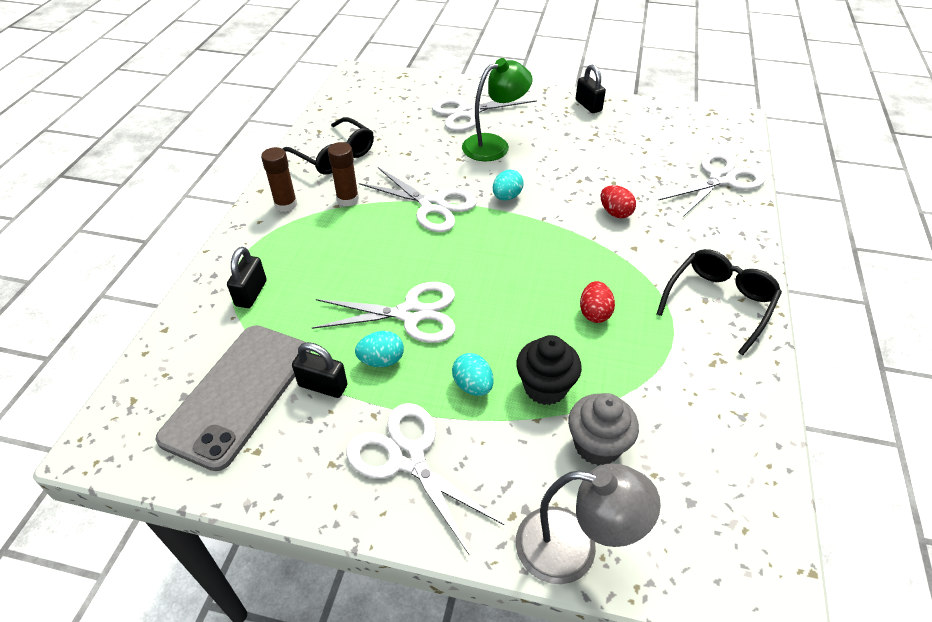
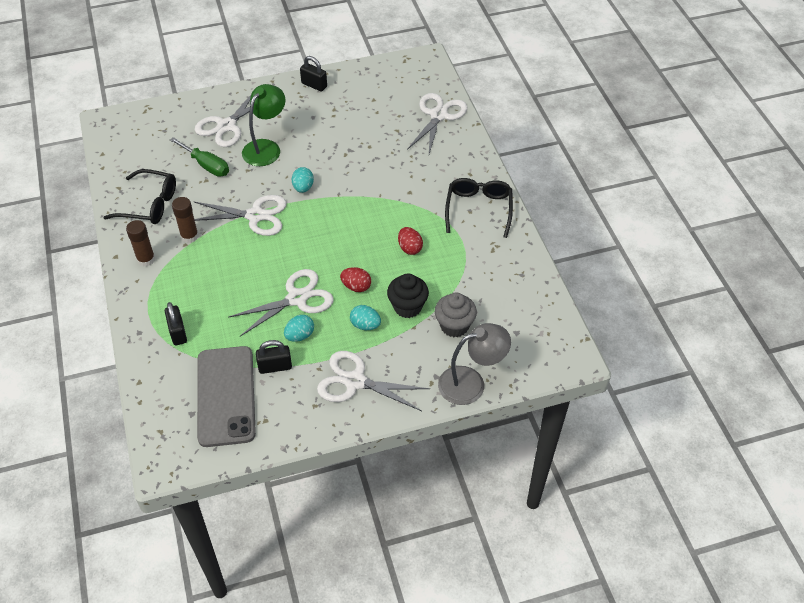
camera: 30 degrees left, 5 degrees up
red egg [601,185,636,218] -> red egg moved to [340,267,371,292]
none -> green screwdriver [170,137,229,177]

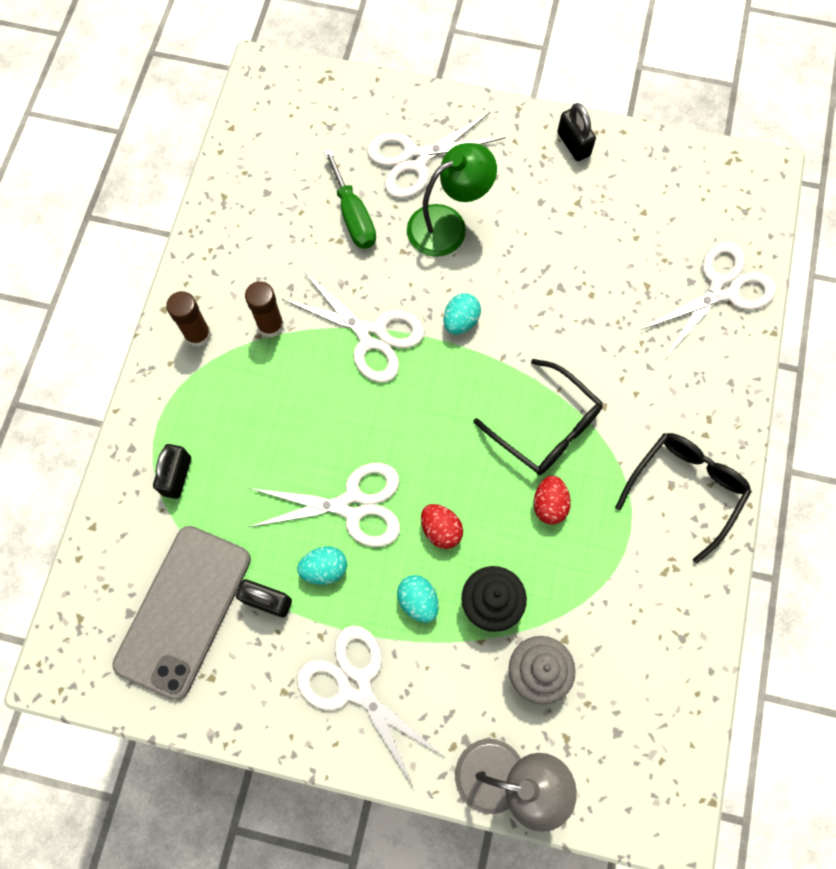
camera: 30 degrees right, 20 degrees up
black glasses [103,169,176,224] -> black glasses moved to [474,359,603,475]

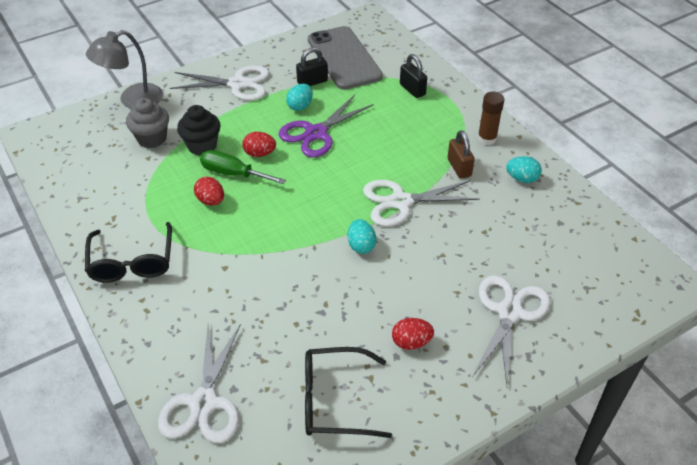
camera: 135 degrees right, 25 degrees down
brown glue stick [245,282,284,338] -> brown padlock [448,130,474,179]
white scissors [249,463,400,547] -> purple scissors [278,95,374,158]
green screwdriver [323,149,376,249] -> green screwdriver moved to [200,150,286,184]
turquoise egg [397,575,439,623] -> turquoise egg moved to [506,156,542,183]
green lamp [407,143,497,257] -> none
black glasses [474,359,603,475] -> black glasses moved to [305,347,392,438]
black padlock [557,103,596,161] -> none
none -> red egg [392,318,434,350]

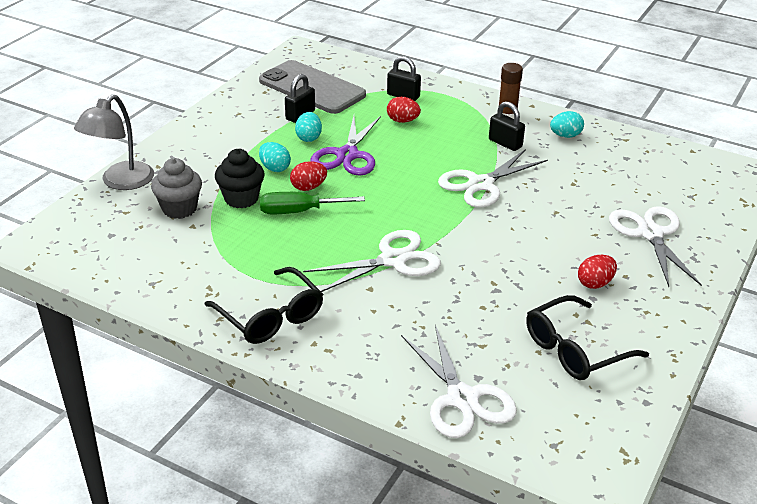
camera: 30 degrees left, 10 degrees down
white scissors [170,66,269,101] -> white scissors moved to [303,230,441,292]
red egg [194,177,224,206] -> red egg moved to [387,97,421,123]
turquoise egg [348,219,376,254] -> turquoise egg moved to [259,142,291,172]
brown padlock [448,130,474,179] -> black padlock [489,101,525,151]

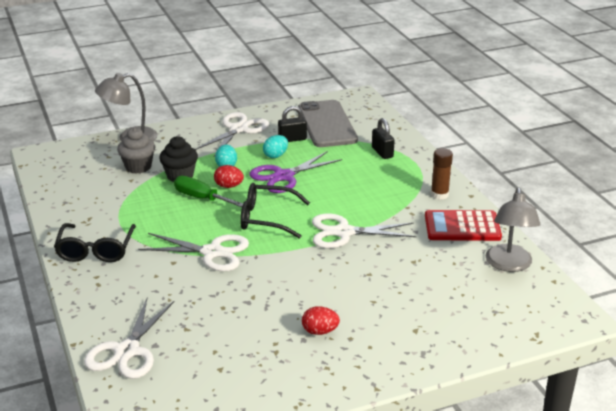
camera: 40 degrees right, 5 degrees down
red egg [387,97,421,123] -> none
black padlock [489,101,525,151] -> none
black glasses [526,295,649,380] -> black glasses moved to [240,183,310,239]
turquoise egg [550,111,584,138] -> red calculator [425,210,502,241]
white scissors [609,206,702,287] -> white scissors moved to [195,112,269,157]
none -> grey lamp [486,188,541,272]

